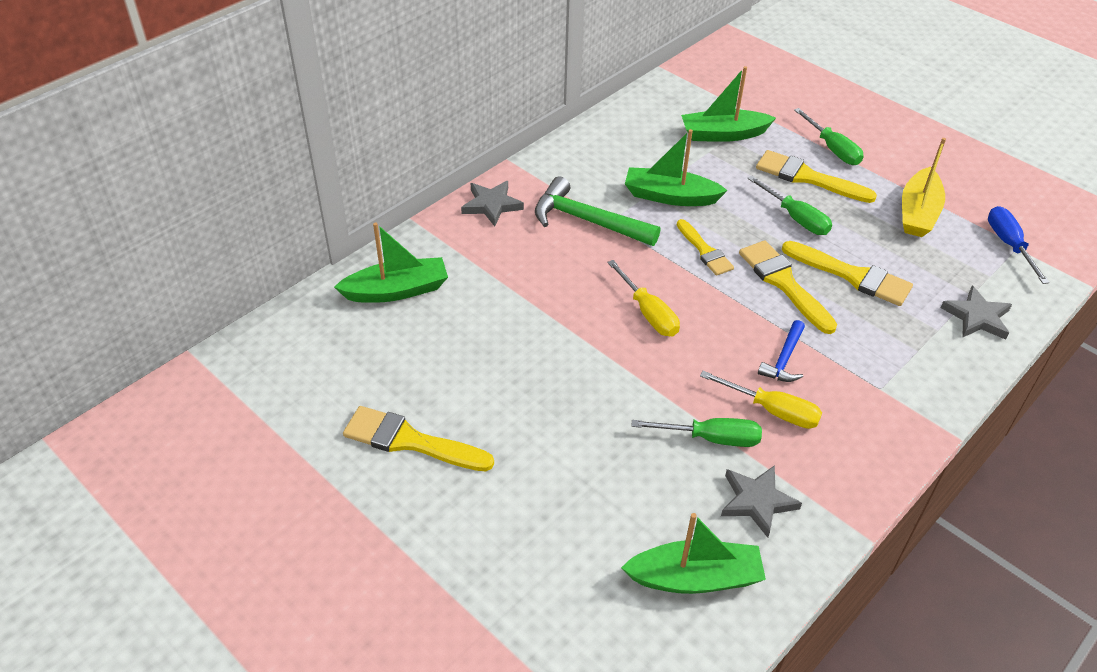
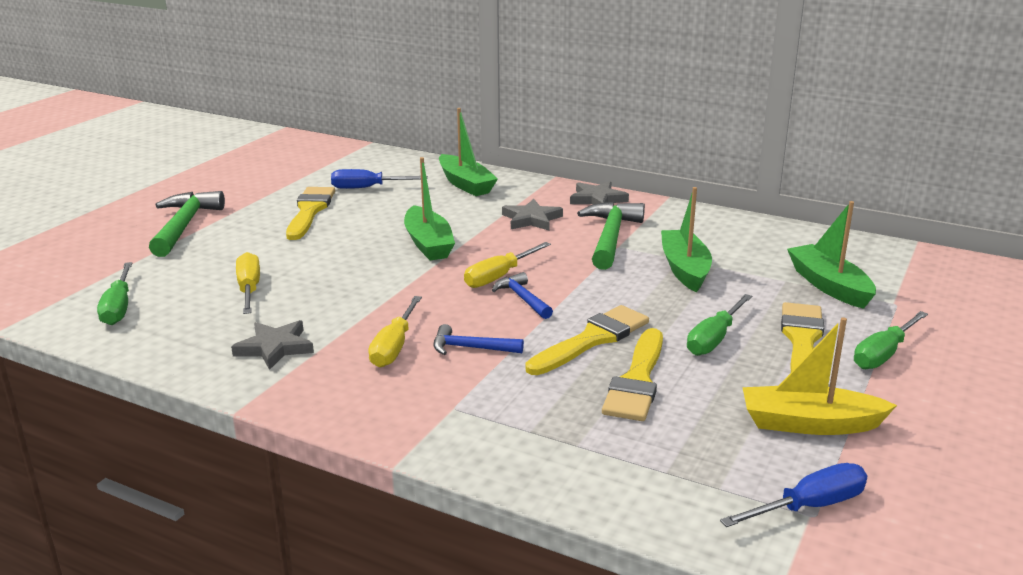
camera: 75 degrees right, 20 degrees down
green boat [621,513,766,594] -> green boat moved to [404,157,455,261]
green screwdriver [631,418,762,447] -> green screwdriver moved to [97,262,132,325]
yellow brush [677,219,734,276] -> none
grey star [941,286,1012,340] -> grey star moved to [502,199,563,230]
none -> green hammer [149,191,225,257]
none -> yellow screwdriver [236,252,260,314]
none -> blue screwdriver [331,169,428,189]
none -> blue hammer [492,272,553,319]

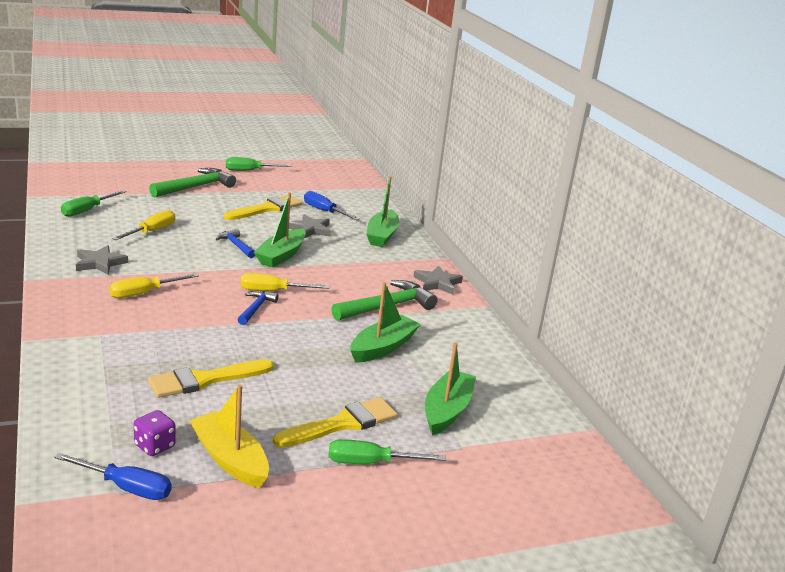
camera: 40 degrees right, 0 degrees up
blue hammer [433,324,524,355] -> blue hammer moved to [216,229,255,258]
grey star [502,199,563,230] -> grey star moved to [289,214,331,238]
yellow brush [525,305,649,375] -> none
green screwdriver [687,294,752,356] -> green screwdriver moved to [226,157,293,171]
none -> purple dice [134,410,176,456]

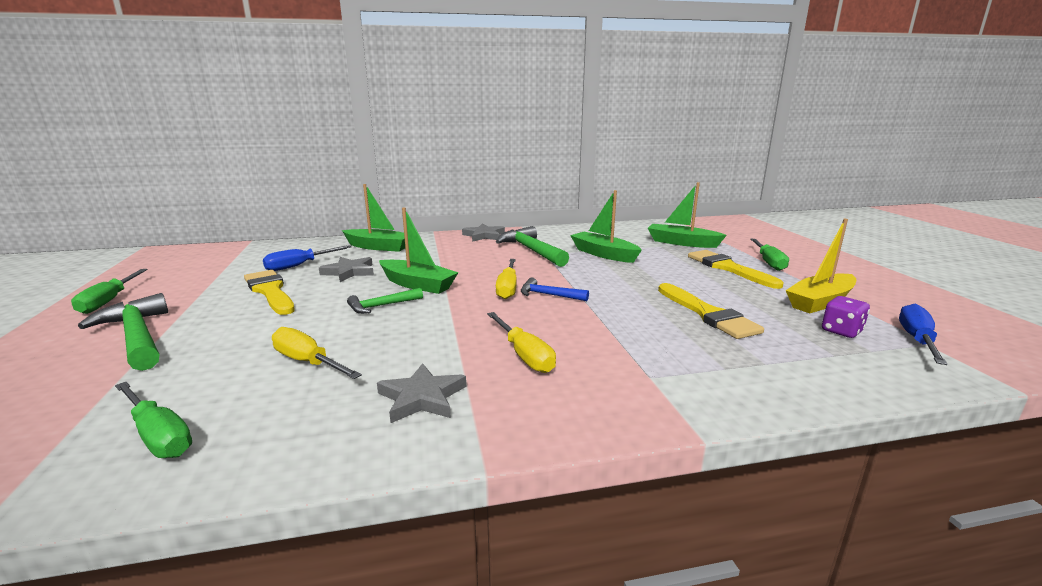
camera: 80 degrees left, 5 degrees down
blue hammer [216,229,255,258] -> green hammer [347,288,423,314]

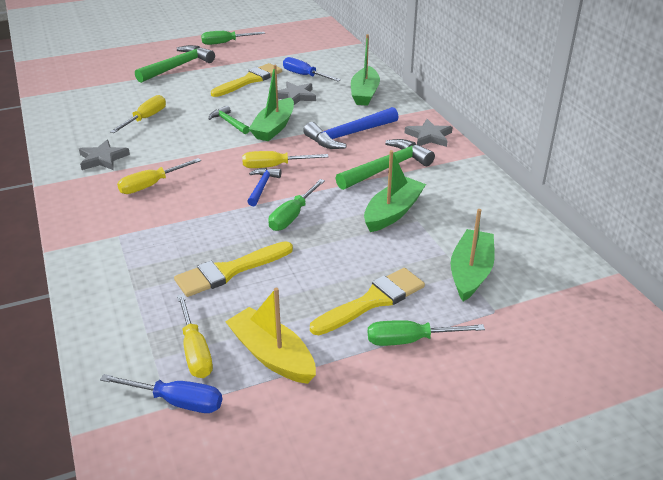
camera: 80 degrees right, 15 degrees up
green screwdriver [115,382,192,458] -> green screwdriver moved to [269,179,325,231]
purple dice [822,296,870,338] -> yellow screwdriver [177,294,213,378]
none -> blue hammer [303,107,399,149]

